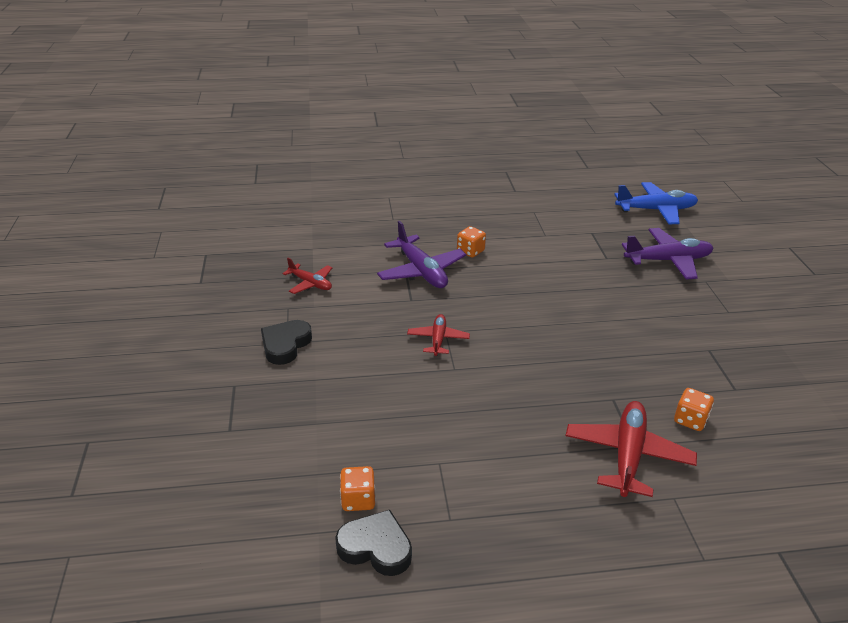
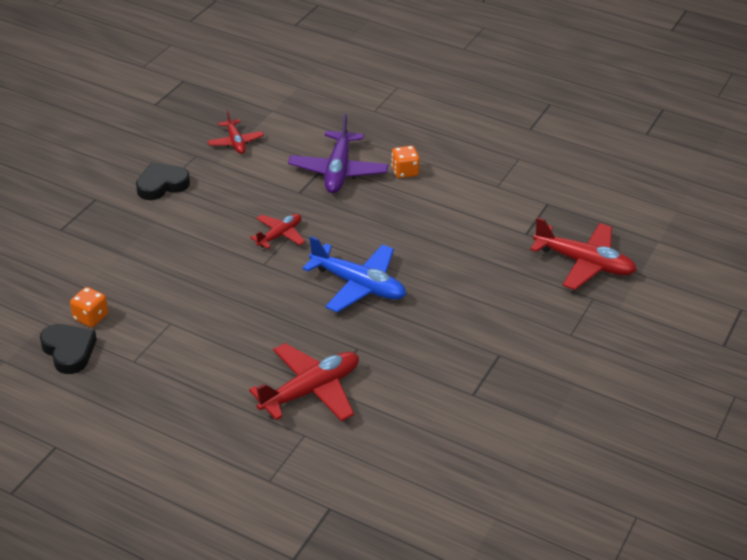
camera: 35 degrees right, 5 degrees up
blue plane [614,182,698,224] -> blue plane moved to [302,236,406,313]
purple plane [622,228,713,280] -> red plane [530,217,637,290]
orange dice [674,388,714,431] -> none

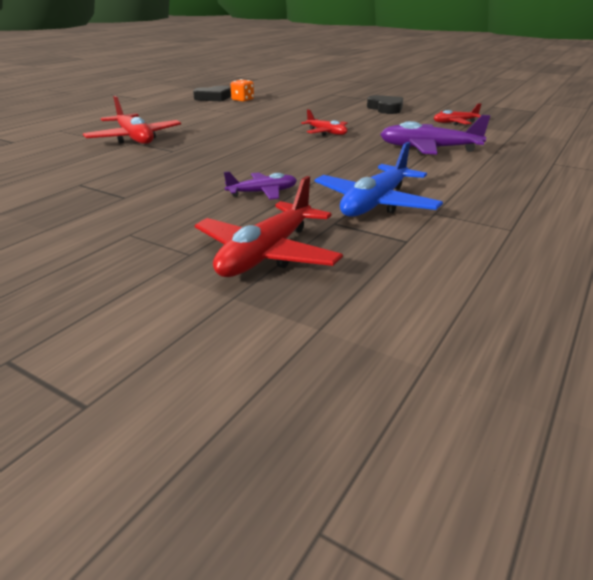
camera: 95 degrees right, 10 degrees down
blue plane [302,236,406,313] -> blue plane moved to [315,142,443,217]
orange dice [391,146,420,178] -> none
none -> purple plane [224,171,297,200]

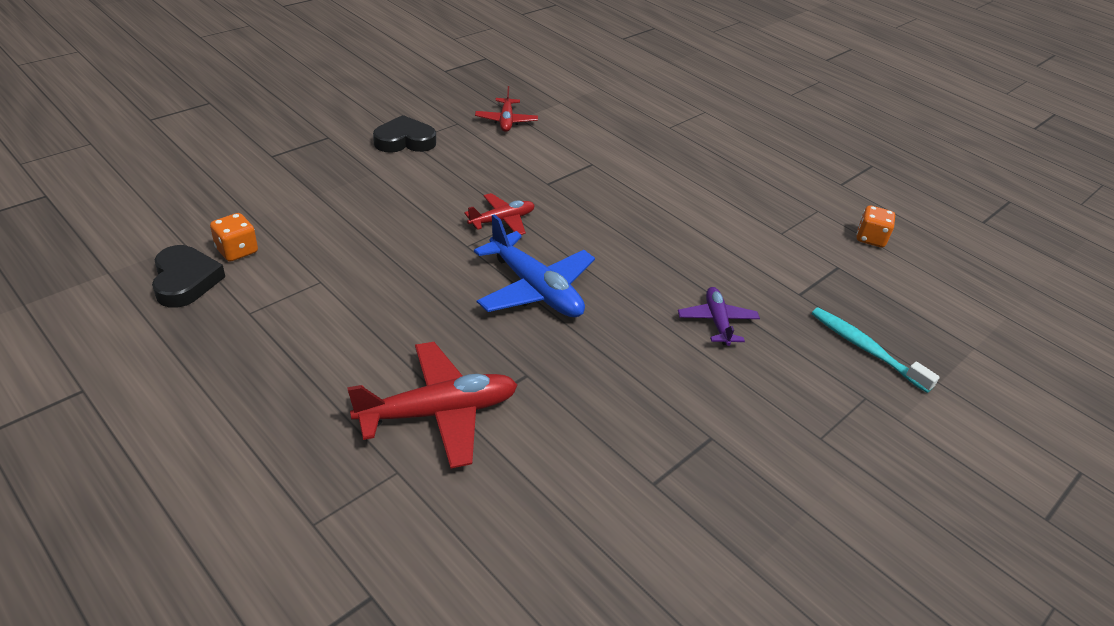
camera: 80 degrees left, 10 degrees up
red plane [195,176,343,277] -> turquoise toothbrush [812,307,940,393]
blue plane [315,142,443,217] -> blue plane moved to [474,214,595,317]
purple plane [380,115,490,155] -> none
none -> orange dice [857,205,895,247]

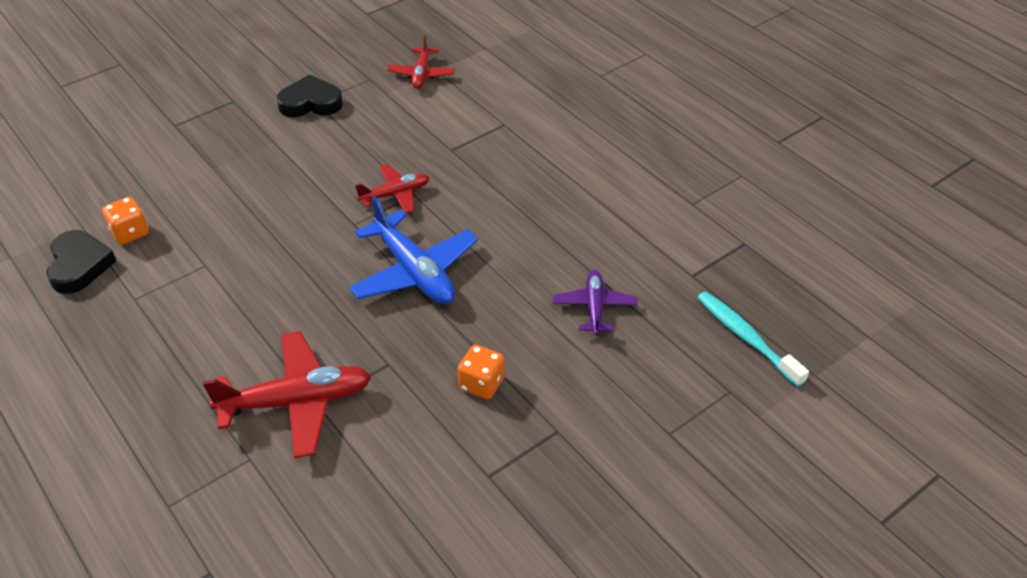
camera: 10 degrees right, 5 degrees up
orange dice [857,205,895,247] -> orange dice moved to [458,345,505,399]

